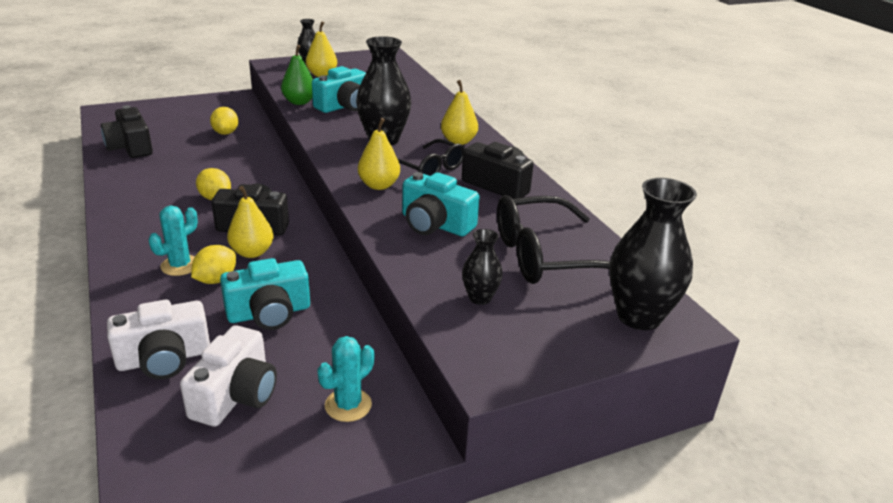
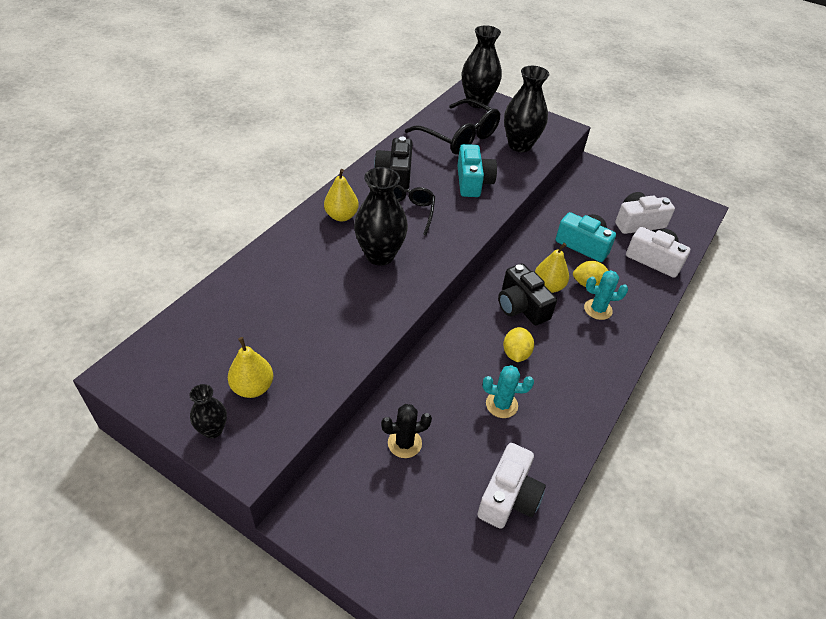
camera: 125 degrees left, 15 degrees up
black camera [101,105,153,158] -> white camera [478,443,546,529]
yellow lemon [210,107,238,135] -> black cactus [381,404,432,458]
green pear [281,45,313,105] -> none
turquoise camera [312,66,366,113] -> none
turquoise cactus [317,336,374,422] -> turquoise cactus moved to [483,365,534,418]
yellow pear [358,118,400,190] -> none
black vase [462,229,503,305] -> black vase [504,66,549,152], size x1.91

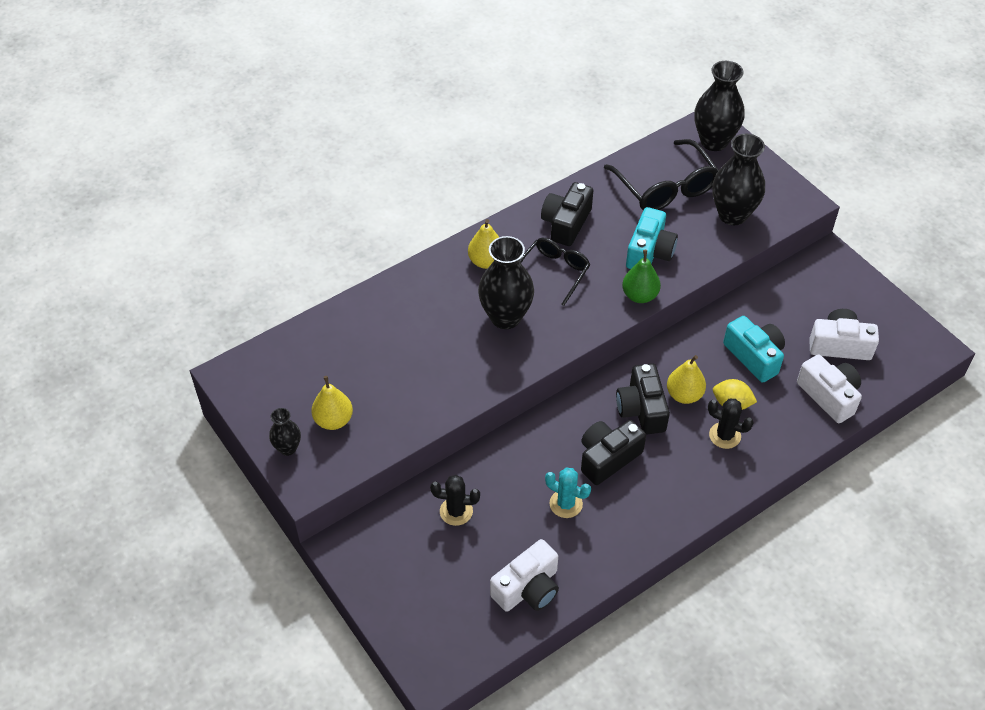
camera: 25 degrees right, 5 degrees up
yellow lemon [503,327,534,362] -> black camera [581,420,646,485]
turquoise cactus [584,270,628,320] -> black cactus [708,399,754,449]
none -> green pear [622,250,661,303]

